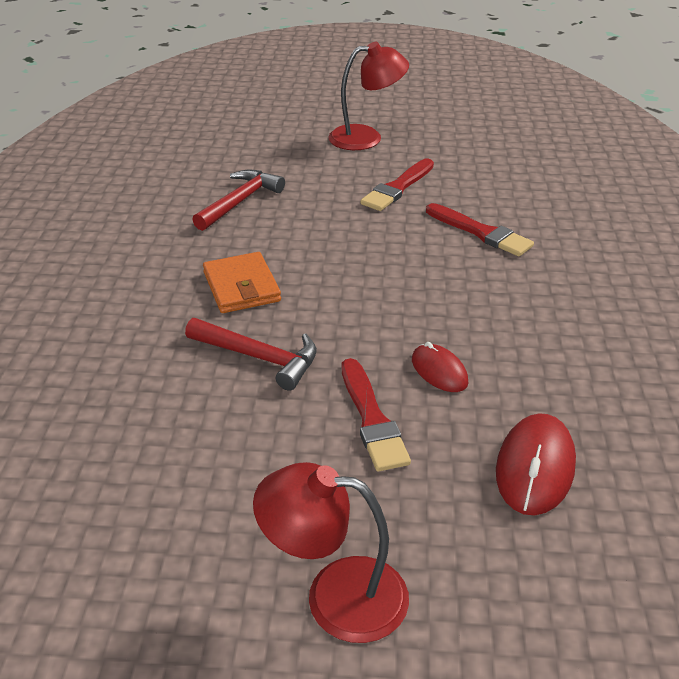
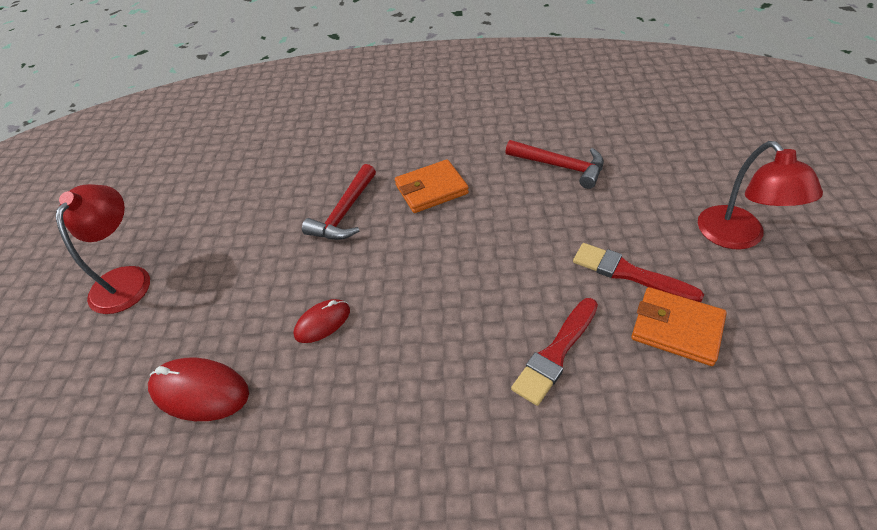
camera: 90 degrees right, 10 degrees up
red brush [342,358,411,472] -> none
none -> orange wallet [631,287,727,366]

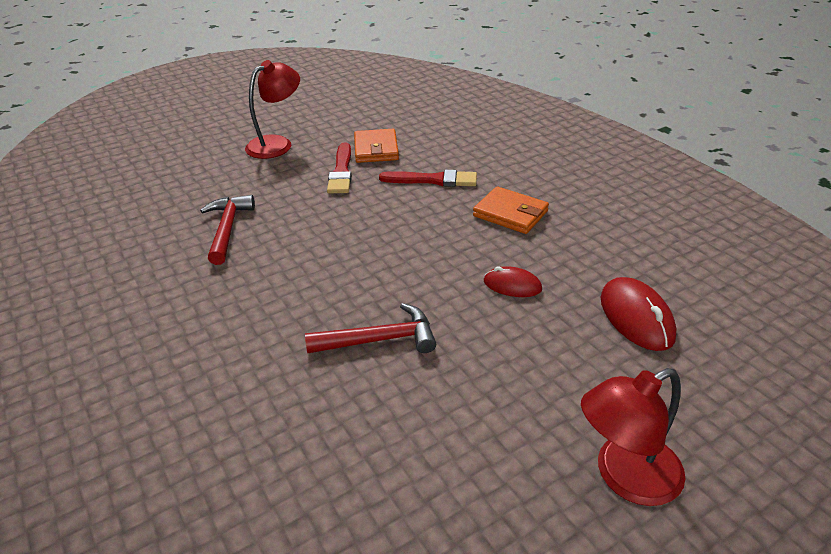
camera: 125 degrees left, 10 degrees down
orange wallet [395,159,469,213] -> orange wallet moved to [473,186,549,234]

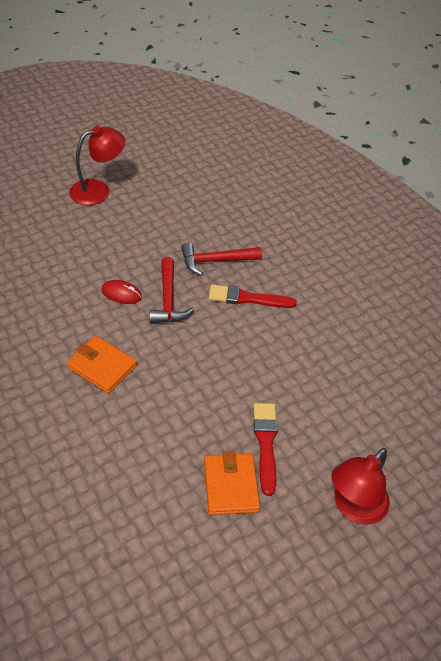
camera: 175 degrees right, 10 degrees up
red hammer [200,195,255,265] -> red hammer moved to [150,257,194,323]
red brush [379,170,477,187] -> red brush moved to [209,285,297,308]
red mouse [601,277,677,351] -> none

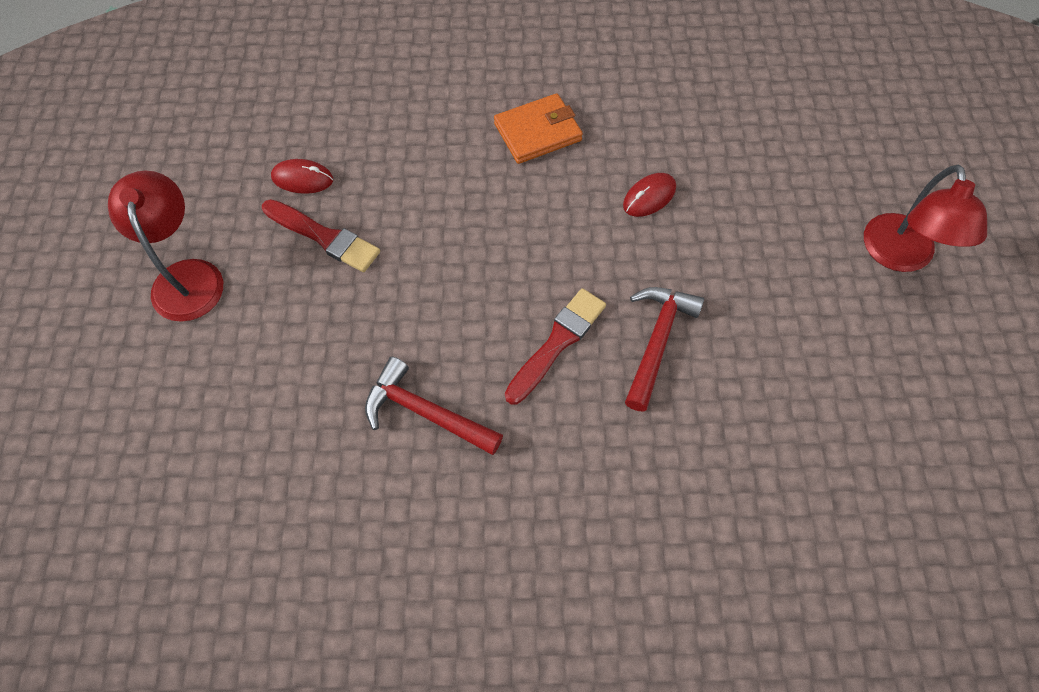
camera: 125 degrees right, 15 degrees up
red hammer [150,257,194,323] -> red hammer moved to [365,357,503,455]
orange wallet [204,451,260,515] -> red mouse [271,159,333,194]

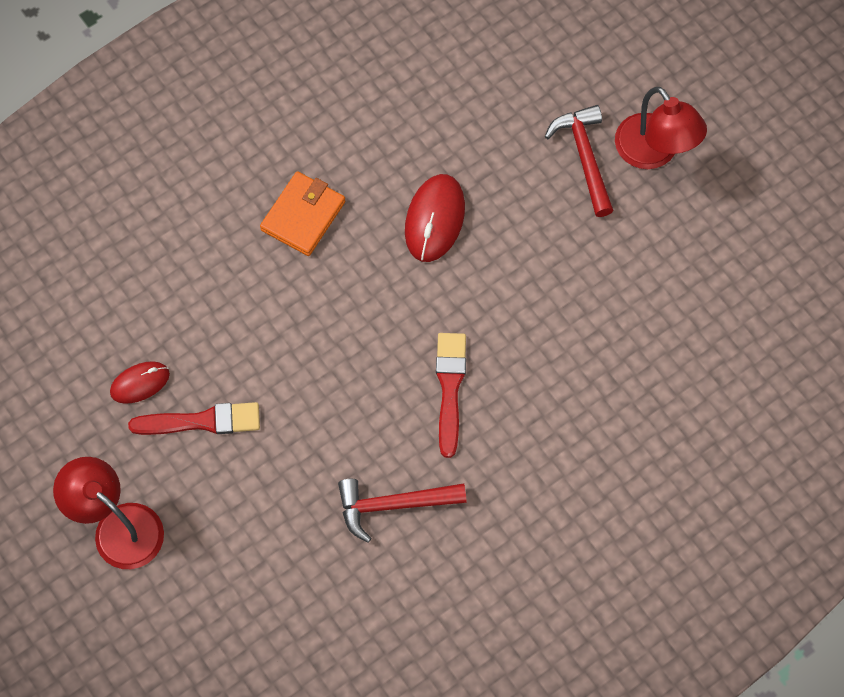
camera: 35 degrees left, 5 degrees up
red mouse [623,173,676,217] -> red mouse [405,174,465,262], size x1.59
red hammer [625,287,704,412] -> red hammer moved to [545,105,614,217]

